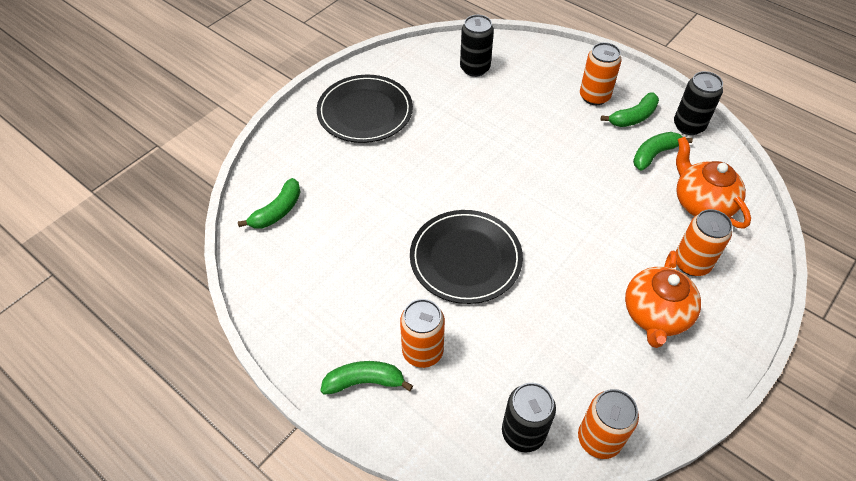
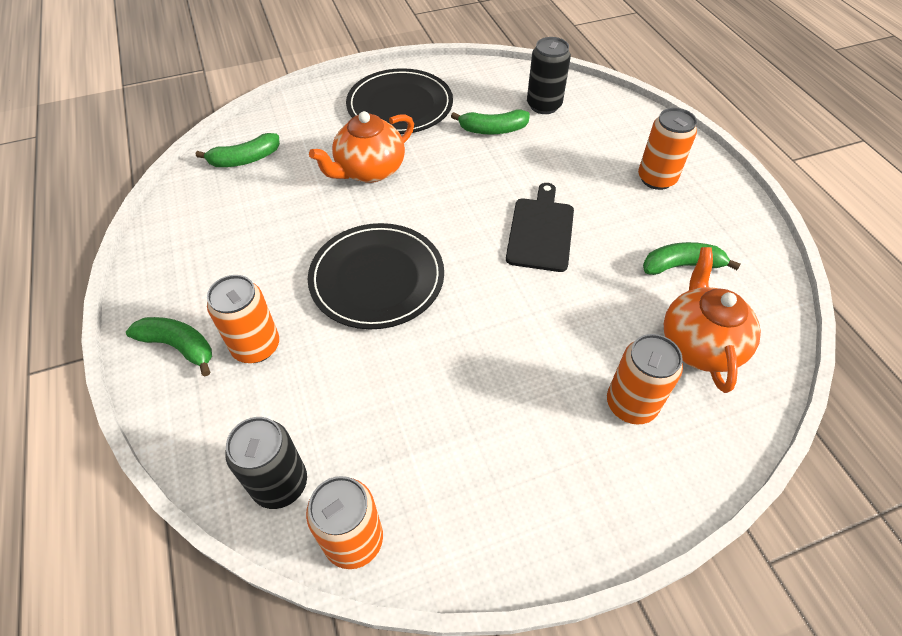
camera: 30 degrees right, 0 degrees up
green banana [601,92,659,127] -> green banana moved to [451,110,530,134]
orange teapot [625,251,701,348] -> orange teapot moved to [309,111,414,183]
black can [674,71,723,135] -> none
none -> black cutting board [506,183,574,272]

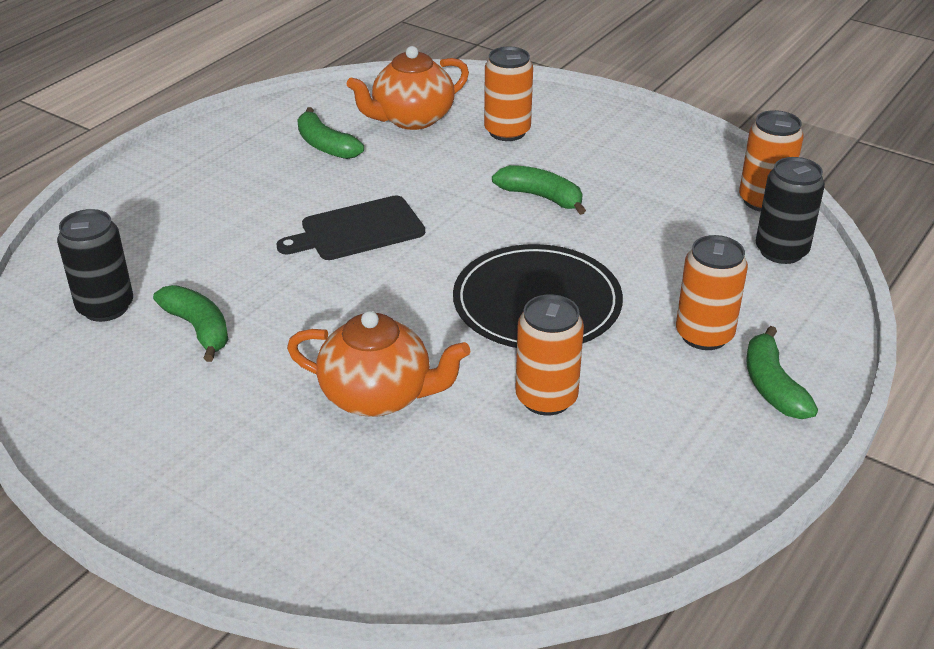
camera: 125 degrees left, 15 degrees down
green banana [196,133,280,167] -> green banana moved to [492,165,586,215]
black plate [346,68,453,134] -> none
orange can [638,108,697,190] -> orange can moved to [515,294,584,416]

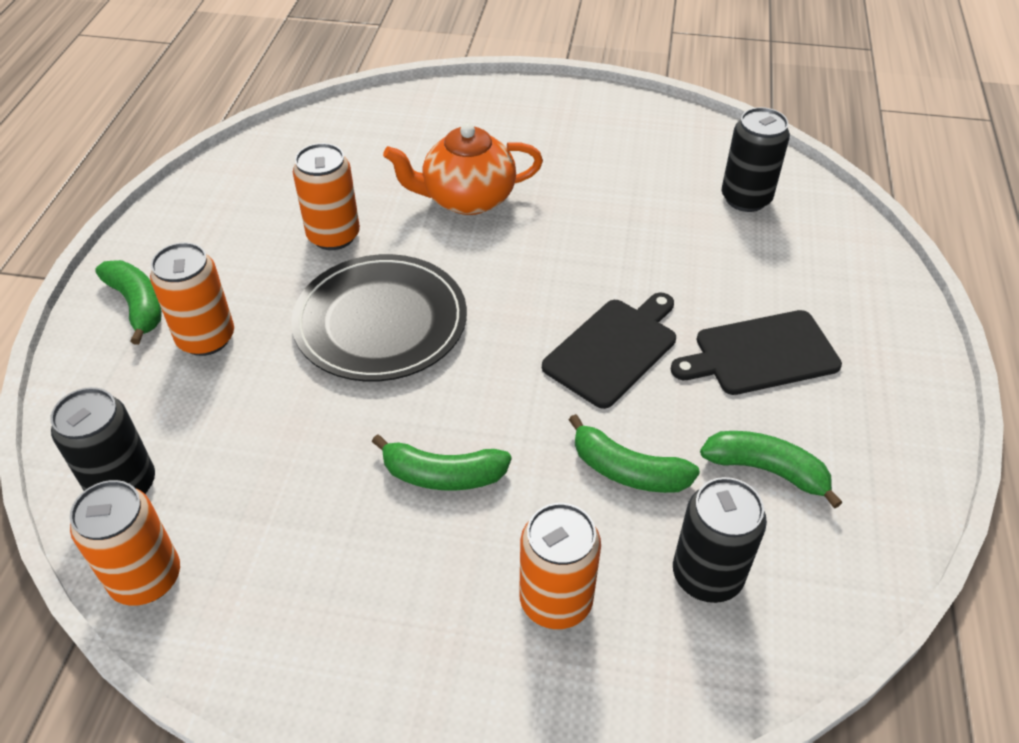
camera: 155 degrees right, 10 degrees up
green banana [153,285,229,362] -> green banana moved to [569,414,700,493]
orange teapot [347,46,469,130] -> black can [673,477,767,603]
none -> black cutting board [671,310,842,395]

